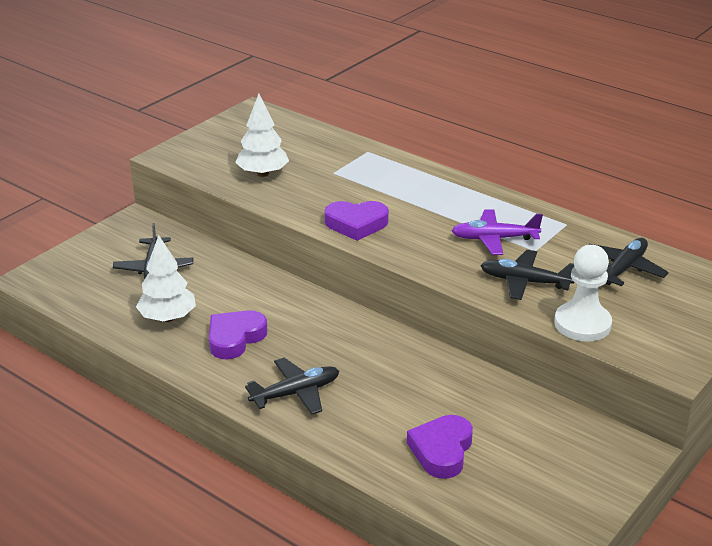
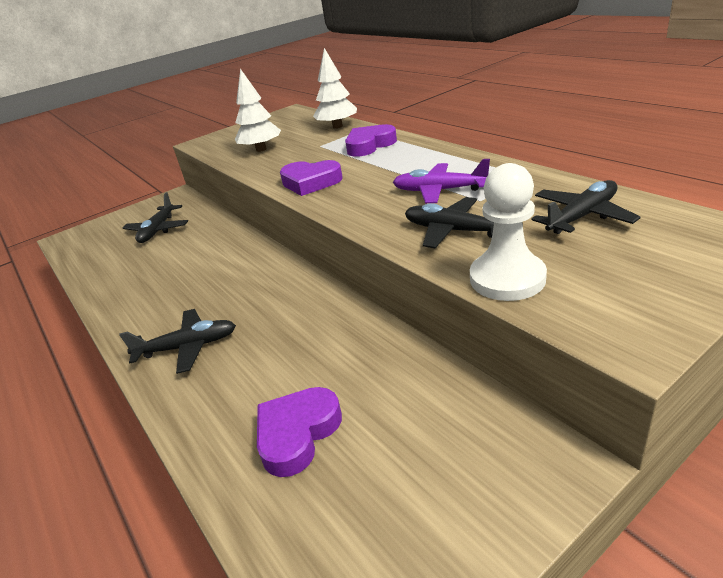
camera: 20 degrees right, 0 degrees up
white tree [136,235,196,322] -> white tree moved to [313,48,357,129]
purple heart [209,310,268,359] -> purple heart moved to [345,124,397,157]

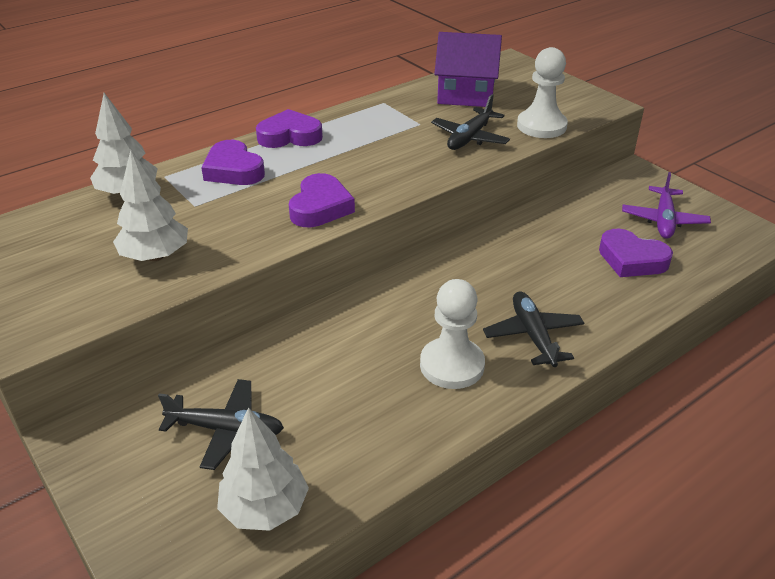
camera: 95 degrees left, 5 degrees up
purple plane [393,159,490,203] -> purple plane moved to [622,172,711,239]
black plane [531,180,640,234] -> purple house [434,32,502,107]
none -> white tree [217,407,309,531]
none -> purple heart [256,109,323,148]
none -> white pawn [420,279,485,389]

